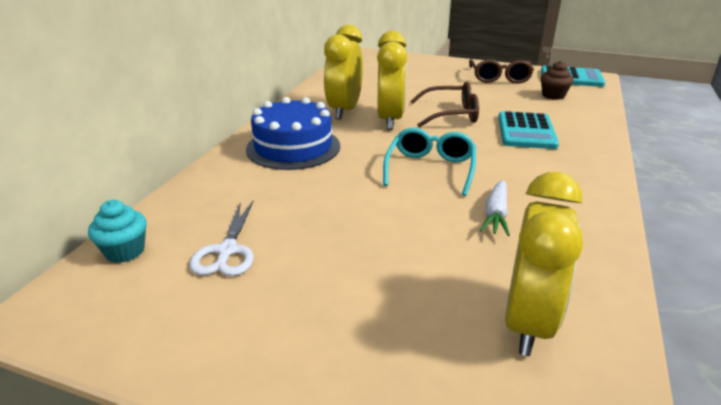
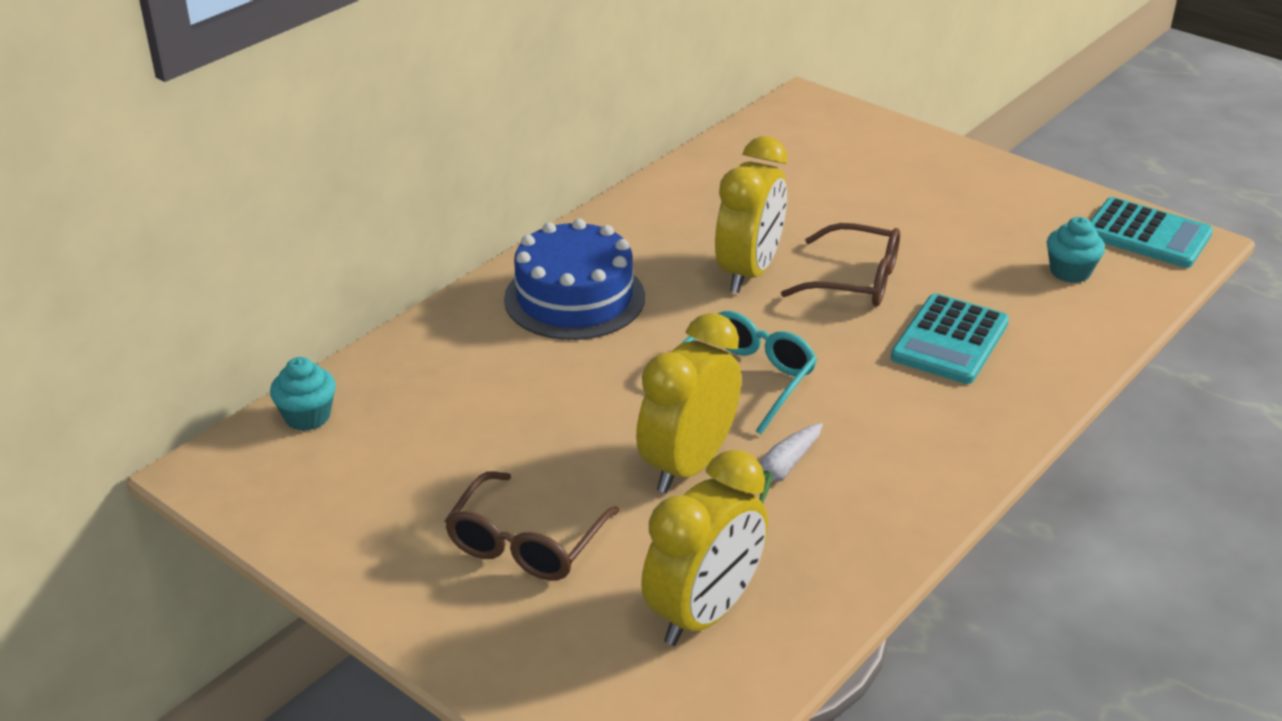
camera: 20 degrees right, 5 degrees up
white scissors [189,201,254,276] -> none
yellow clock [324,25,363,119] -> yellow clock moved to [636,313,741,493]
brown glasses [469,59,534,84] -> brown glasses moved to [444,471,619,581]
brown cupcake [541,61,574,100] -> turquoise cupcake [1047,217,1105,283]

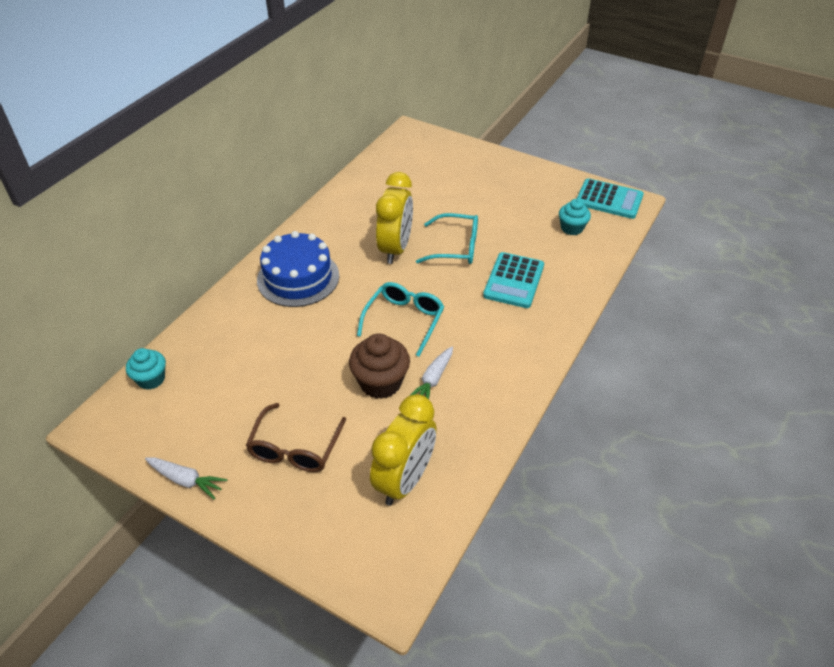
camera: 10 degrees left, 10 degrees up
yellow clock [636,313,741,493] -> brown cupcake [349,333,410,399]
brown glasses [781,223,900,306] -> turquoise glasses [416,213,478,264]
none -> white carrot [145,457,227,499]

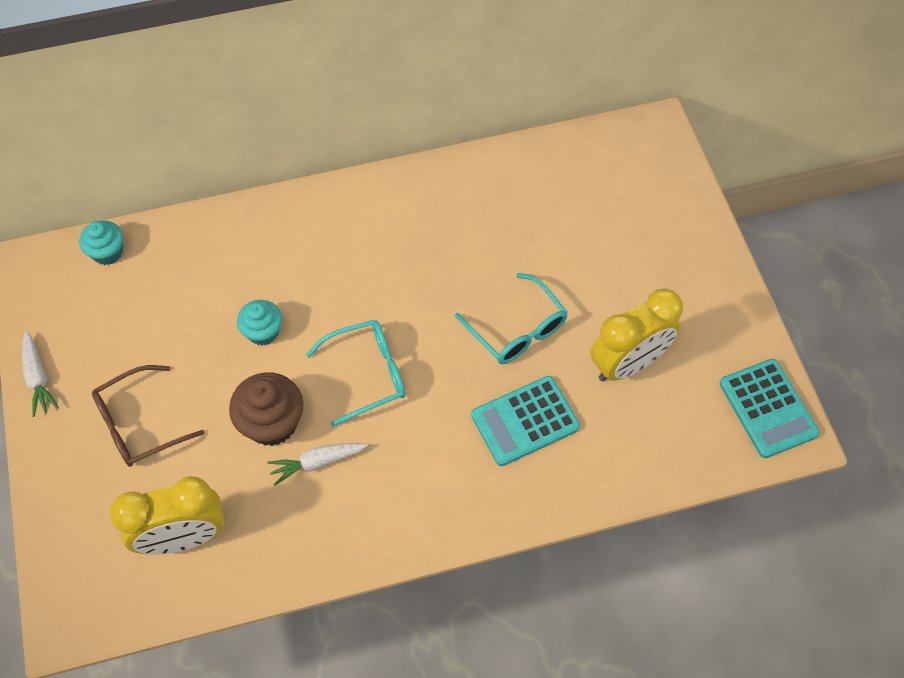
camera: 45 degrees right, 15 degrees up
blue cake [257,231,339,307] -> none
yellow clock [376,172,413,264] -> yellow clock moved to [591,288,683,382]
turquoise cupcake [559,199,591,236] -> turquoise cupcake moved to [237,300,282,345]

